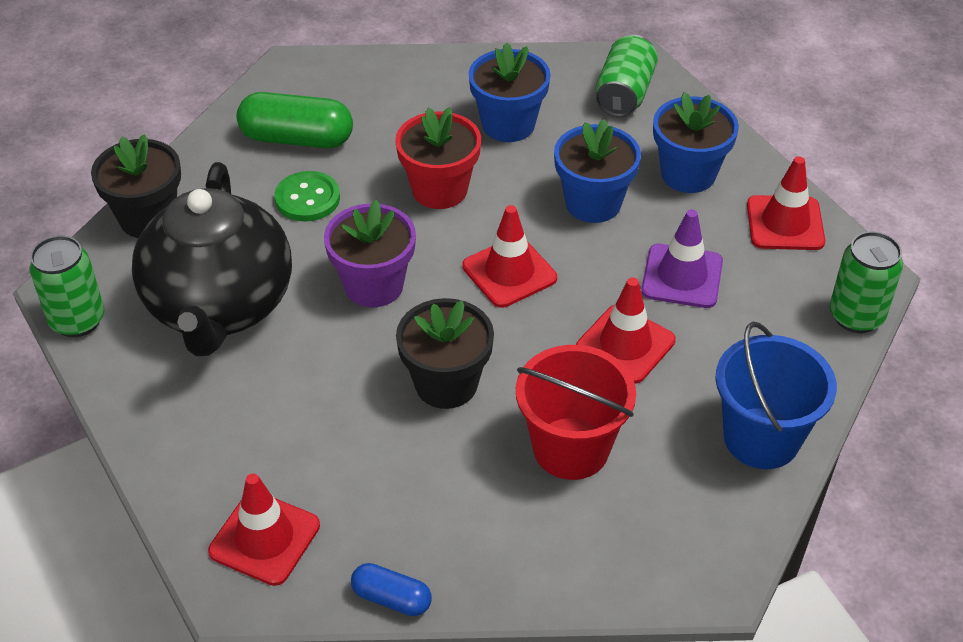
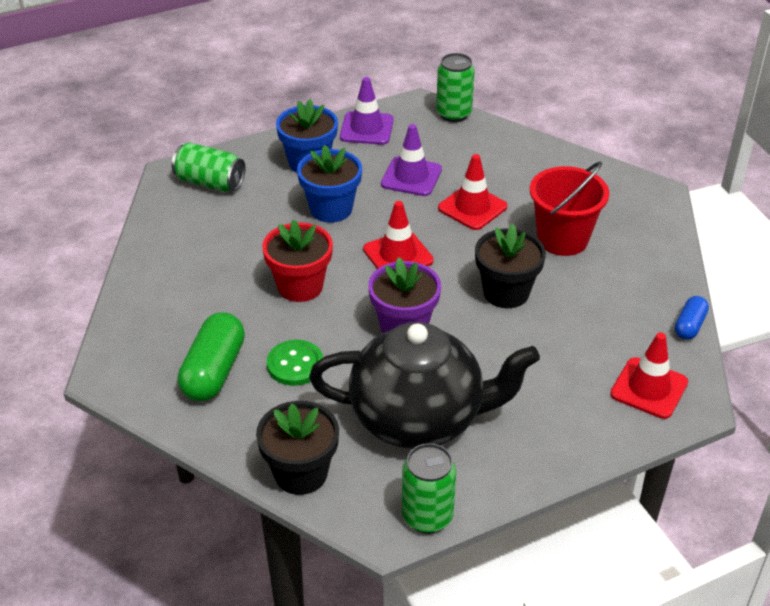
camera: 85 degrees left, 5 degrees down
blue flower pot [469,42,551,142] -> none
blue bucket [715,322,837,469] -> none
red traffic cone [747,156,825,250] -> purple traffic cone [340,77,394,145]

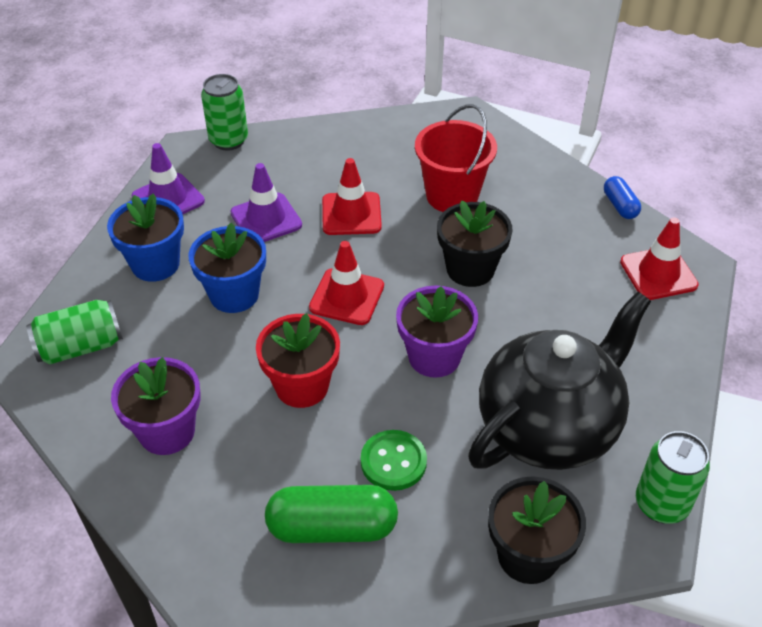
camera: 45 degrees left, 5 degrees up
green capsule [178,312,245,401] -> green capsule turned 60 degrees counterclockwise [265,485,398,543]
none -> purple flower pot [111,357,201,455]

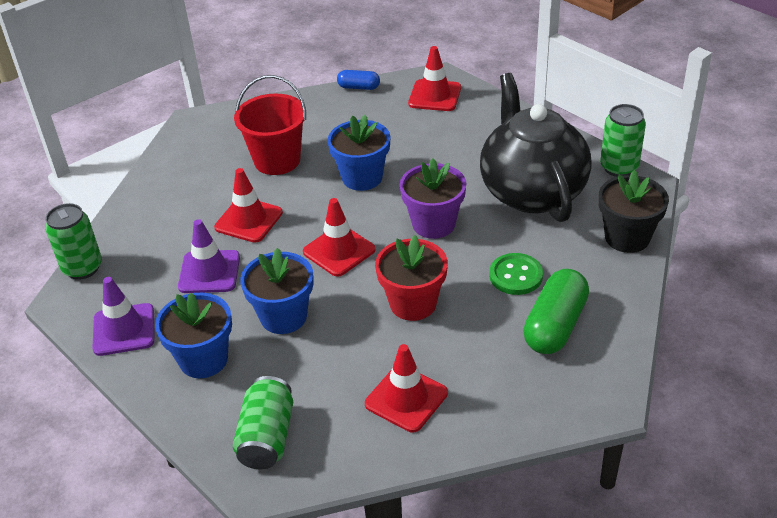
camera: 60 degrees left, 5 degrees down
purple flower pot [111,357,201,455] -> red traffic cone [365,344,448,432]
black flower pot [437,200,512,287] -> blue flower pot [328,115,391,191]

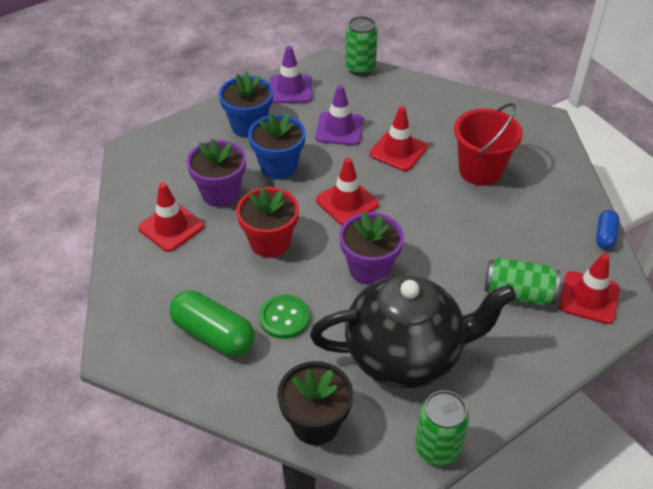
camera: 95 degrees right, 5 degrees up
green can [233,376,293,469] -> green can moved to [484,257,560,305]
blue flower pot [328,115,391,191] -> none
none -> purple flower pot [187,139,246,207]

